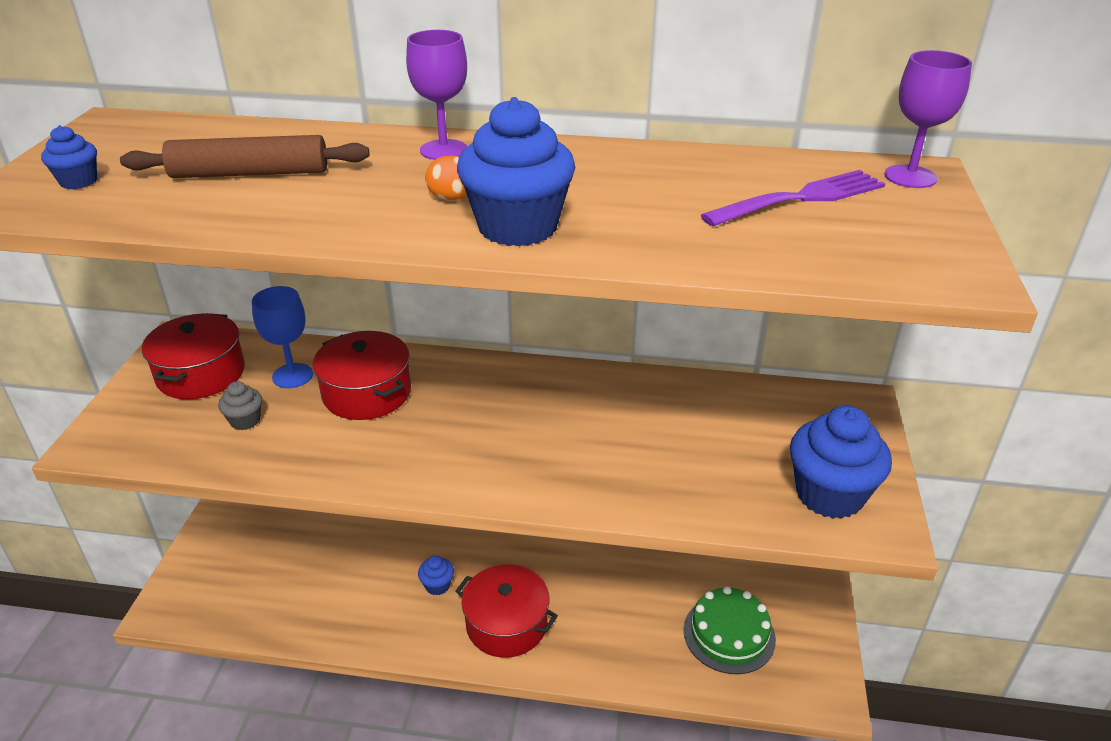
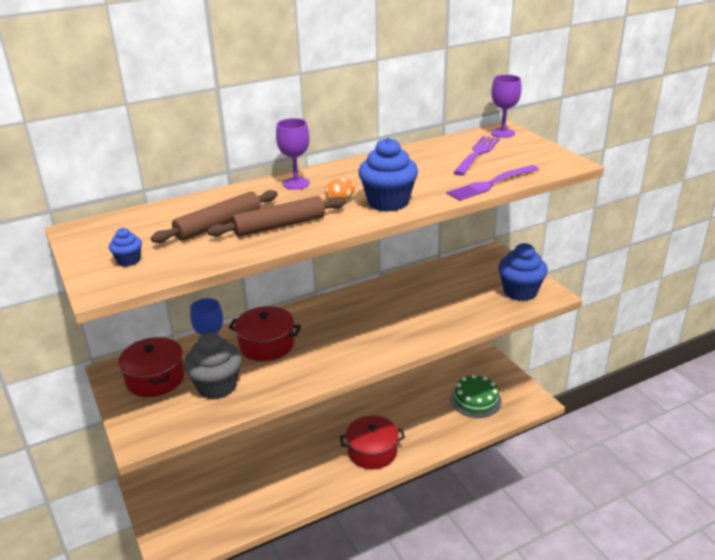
camera: 35 degrees left, 5 degrees down
grey cupcake [218,381,262,430] -> grey cupcake [184,332,242,399], size x2.07
blue cupcake [418,556,454,596] -> none
none -> brown rolling pin [207,196,346,237]
none -> purple fork [447,165,539,201]

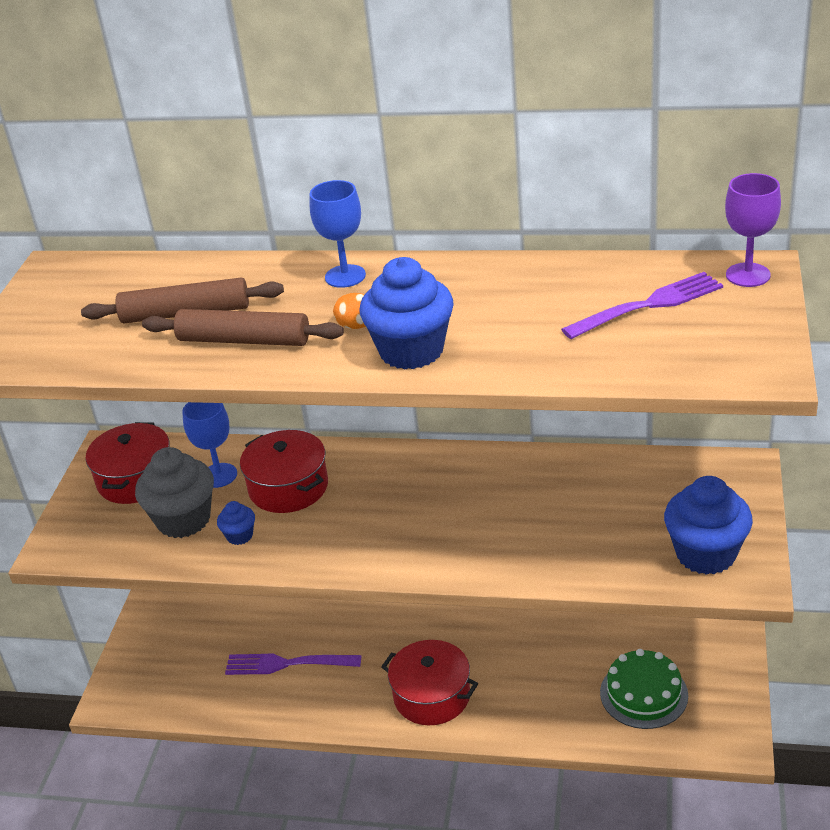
camera: 40 degrees right, 5 degrees up
blue cupcake [109,228,142,267] -> blue cupcake moved to [217,501,255,545]
purple goblet [276,118,310,190] -> blue goblet [310,180,366,288]
purple fork [447,165,539,201] -> purple fork moved to [225,654,361,675]

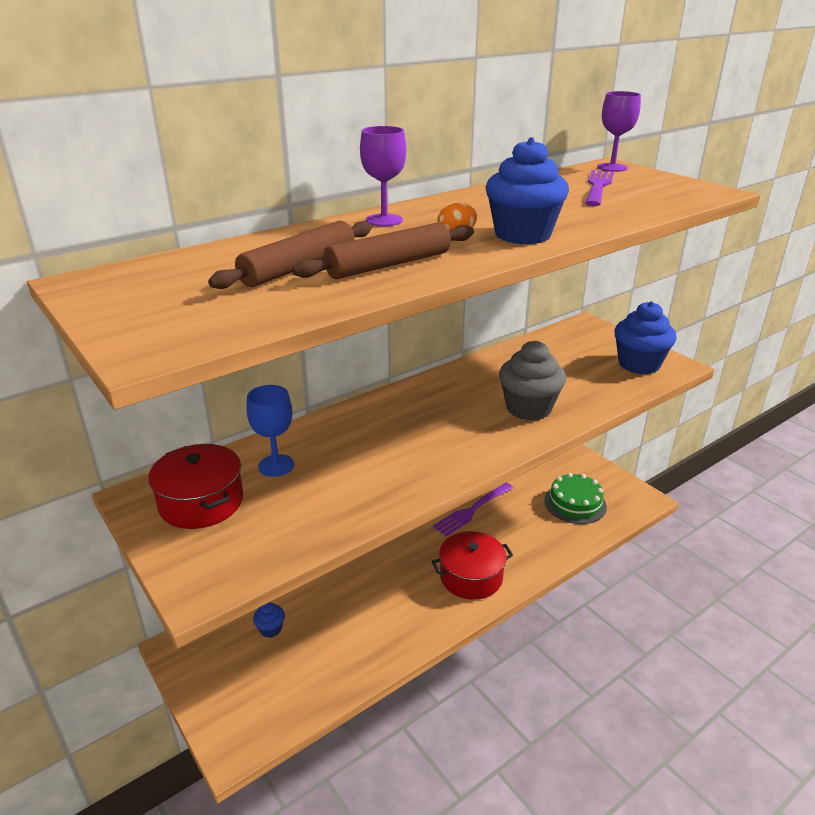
camera: 50 degrees left, 5 degrees down
grey cupcake [135,447,214,538] -> grey cupcake moved to [499,340,566,421]
blue cupcake [217,501,255,545] -> blue cupcake moved to [253,602,285,638]
purple fork [225,654,361,675] -> purple fork moved to [433,483,513,537]
red pot [240,430,328,513] -> none
blue goblet [310,180,366,288] -> purple goblet [360,126,406,226]

